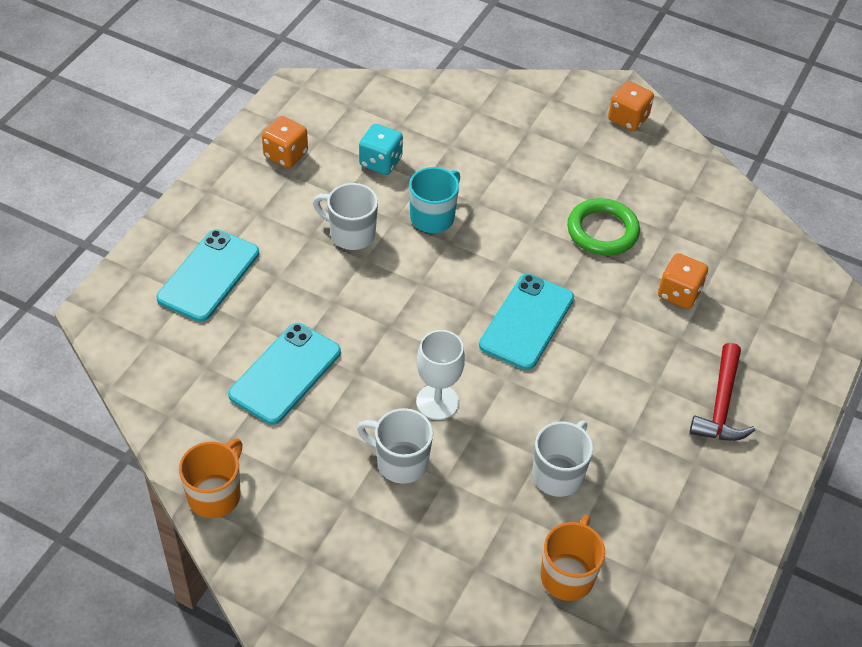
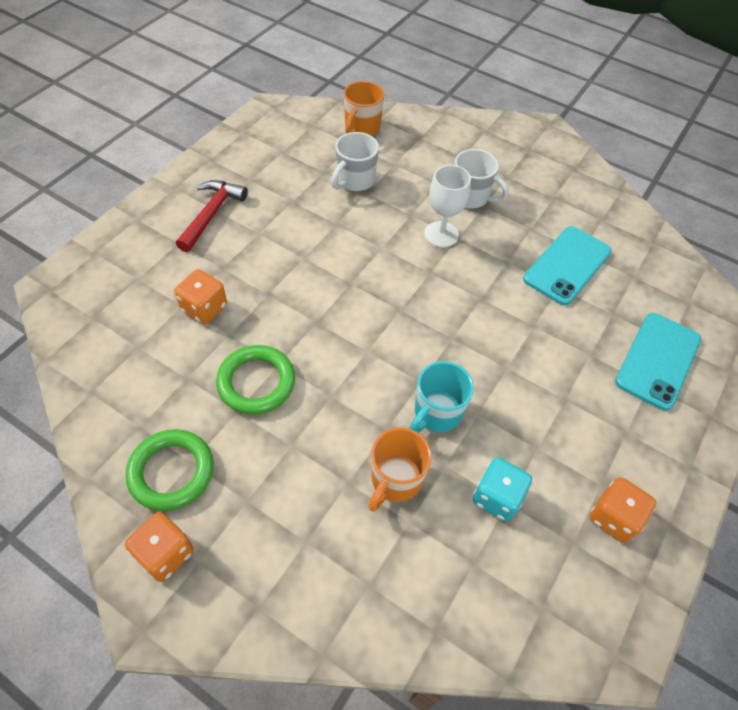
camera: 175 degrees left, 5 degrees up
orange mug [179,438,243,518] -> orange mug moved to [368,428,432,512]
white mug [313,183,378,250] -> none
turquoise phone [479,274,574,370] -> none
none -> green ring [126,429,214,511]

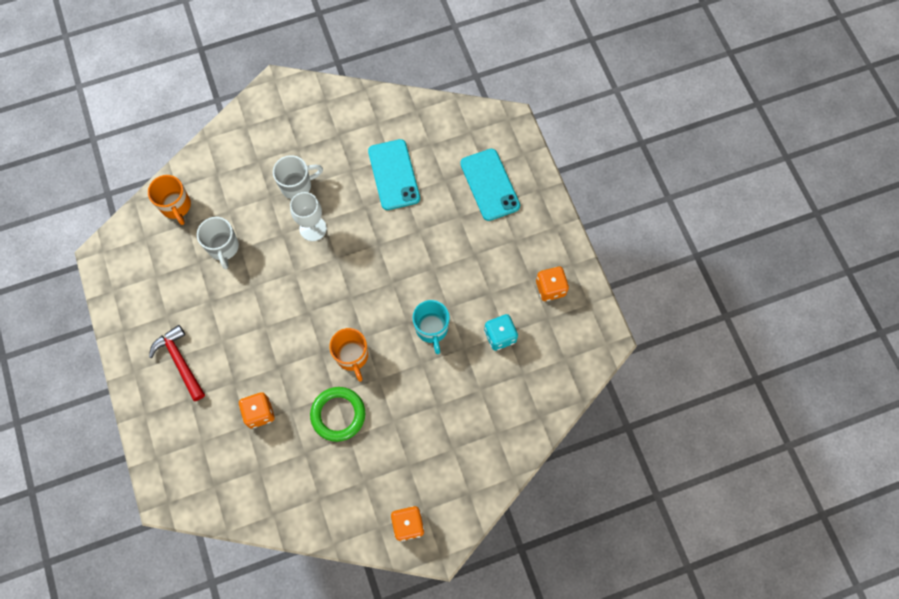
camera: 50 degrees left, 15 degrees up
green ring [126,429,214,511] -> none
orange mug [368,428,432,512] -> orange mug moved to [329,328,368,382]

